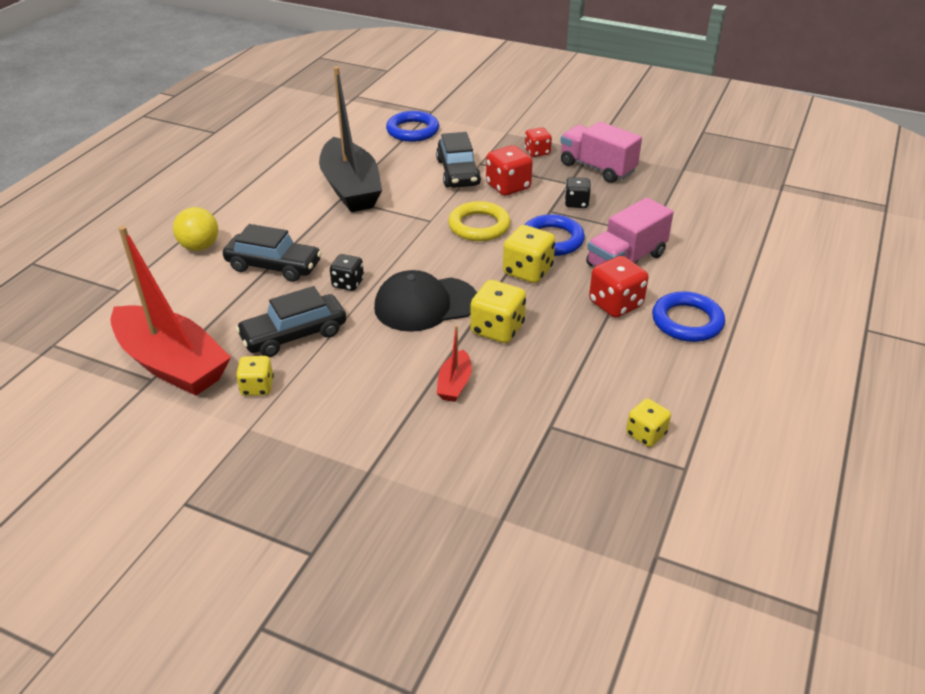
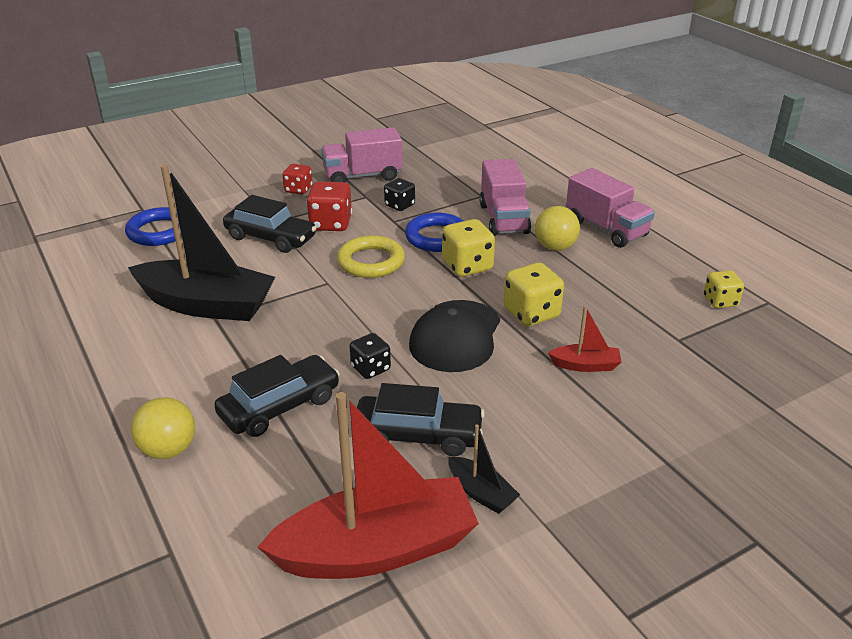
camera: 55 degrees left, 5 degrees down
black car [236,286,346,357] -> black car turned 90 degrees counterclockwise [357,383,485,456]
yellow dice [236,356,274,396] -> black boat [448,424,520,514]
red boat [437,325,472,402] -> red boat turned 45 degrees counterclockwise [548,306,622,372]
red dice [589,256,649,318] -> yellow ball [535,206,580,251]
blue ring [652,291,725,342] -> pink truck [566,168,655,248]

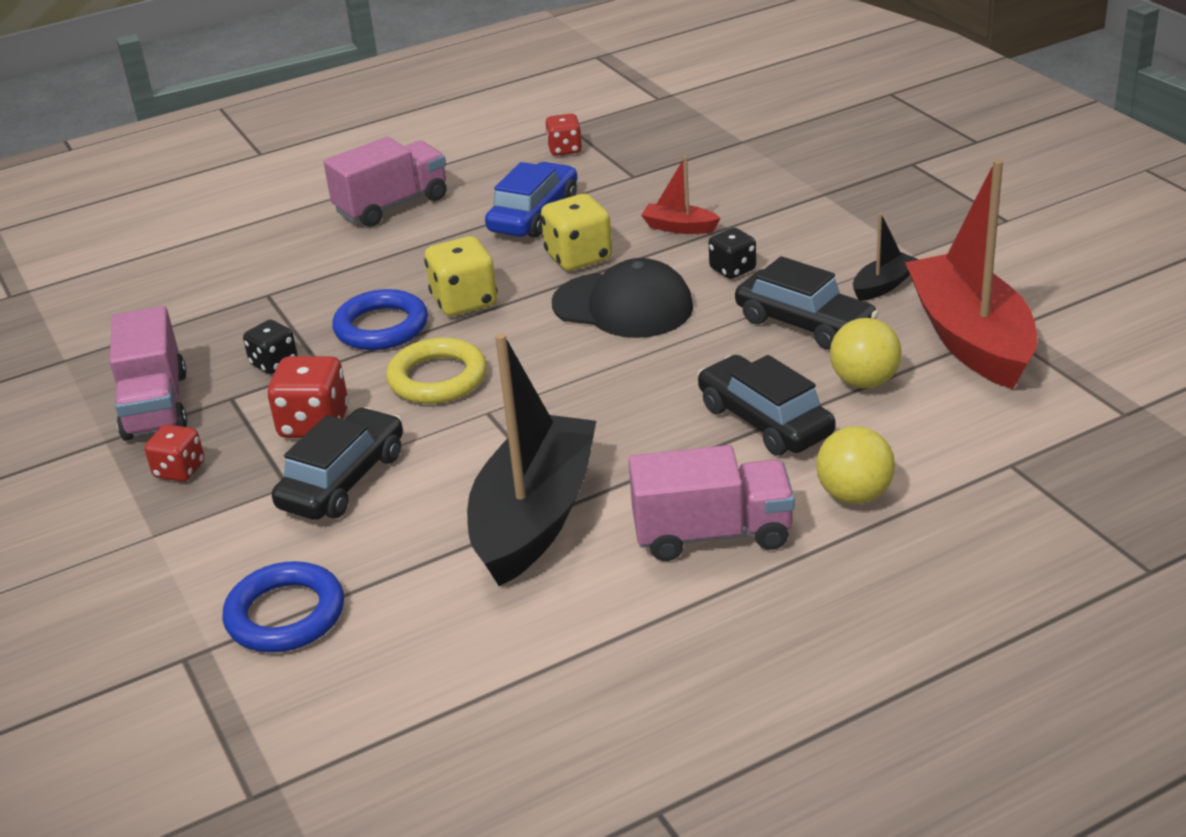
camera: 85 degrees left, 0 degrees up
black dice [349,333,391,379] -> black dice moved to [709,228,756,279]
black car [357,383,485,456] -> black car turned 120 degrees clockwise [735,256,879,350]
pink truck [479,159,531,236] -> pink truck moved to [629,445,795,561]
yellow ball [535,206,580,251] -> yellow ball moved to [830,318,902,388]
red boat [548,306,622,372] -> red boat turned 75 degrees counterclockwise [641,156,721,234]
yellow dice [704,270,744,308] -> red dice [546,114,582,156]
none -> blue car [485,162,577,238]

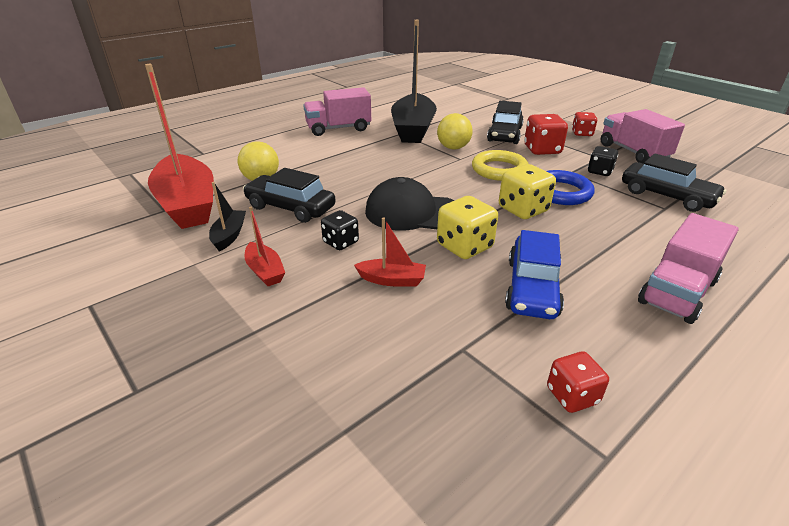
camera: 165 degrees right, 0 degrees up
blue ring [223,561,344,652] -> none
black car [697,355,836,456] -> black car moved to [622,153,726,212]
yellow ball [816,426,895,504] -> yellow ball moved to [437,113,473,150]
black boat [853,213,919,301] -> black boat turned 150 degrees clockwise [209,182,246,251]
none -> red boat [244,207,285,286]

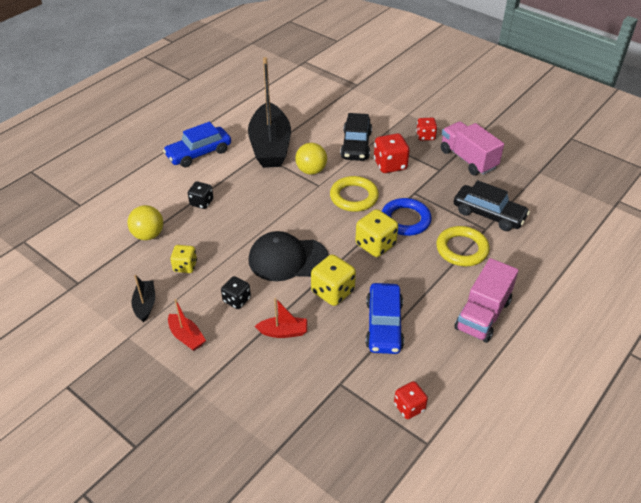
camera: 10 degrees left, 10 degrees up
red boat [145,64,214,229] -> none
black car [243,168,336,223] -> yellow dice [170,245,197,273]
pink truck [303,87,371,136] -> blue car [163,122,231,167]
black dice [588,146,618,176] -> black dice moved to [188,182,213,209]
none -> yellow ring [436,226,490,266]

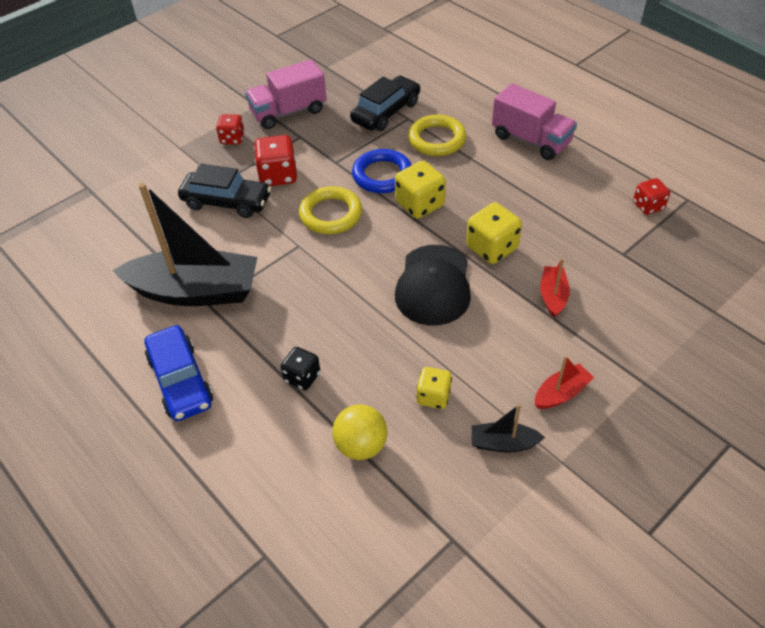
camera: 80 degrees left, 5 degrees up
black dice [221,276,251,309] -> none
yellow ball [295,143,327,175] -> none
blue car [366,283,404,354] -> none

